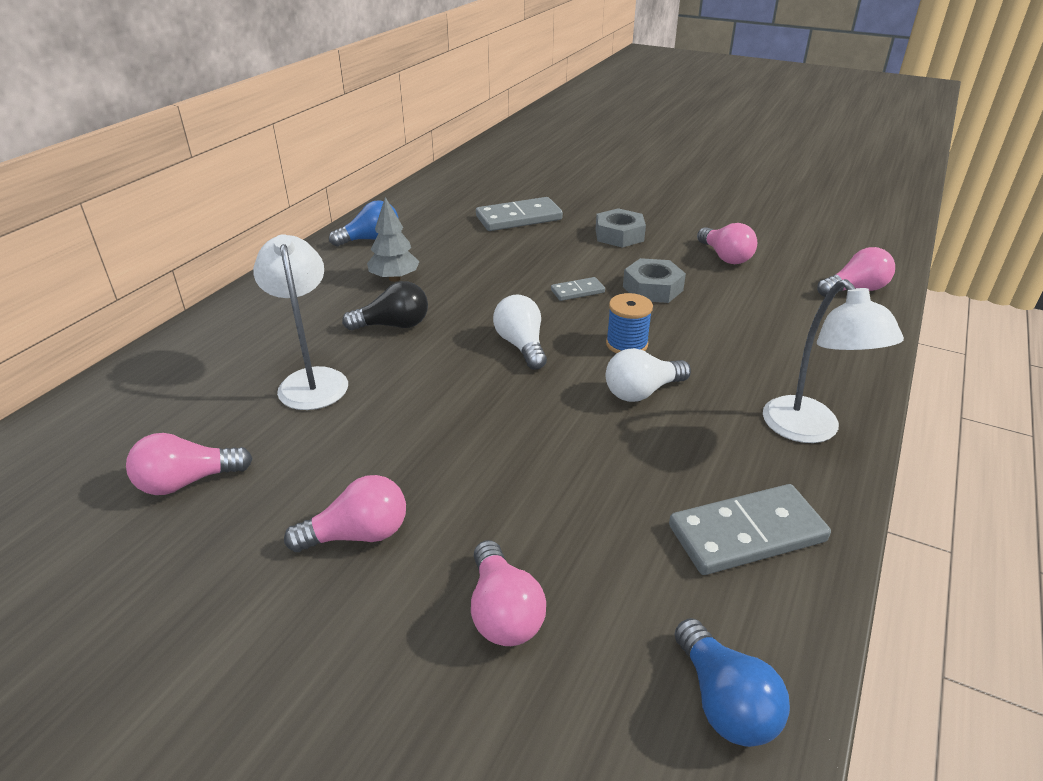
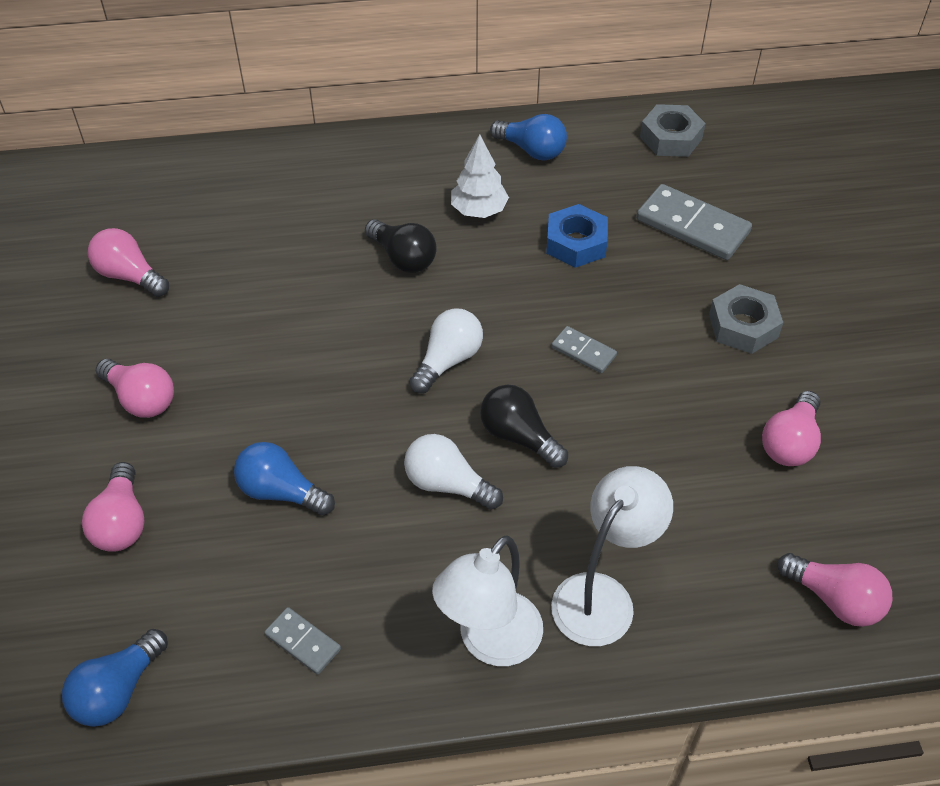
camera: 55 degrees right, 15 degrees up
white lamp [253,234,348,410] -> white lamp moved to [551,466,673,646]
grey tree [367,197,420,282] -> white tree [451,134,509,218]
pink light bulb [471,540,546,646] -> pink light bulb turned 45 degrees counterclockwise [82,462,145,552]
blue spool [606,293,653,354] -> black light bulb [480,385,568,468]
grey nut [623,258,686,303] -> grey nut moved to [640,104,706,157]
grey domino [669,484,831,575] -> grey domino [264,607,341,675], size x0.53
none -> blue light bulb [234,442,335,516]
none -> blue nut [546,204,608,268]

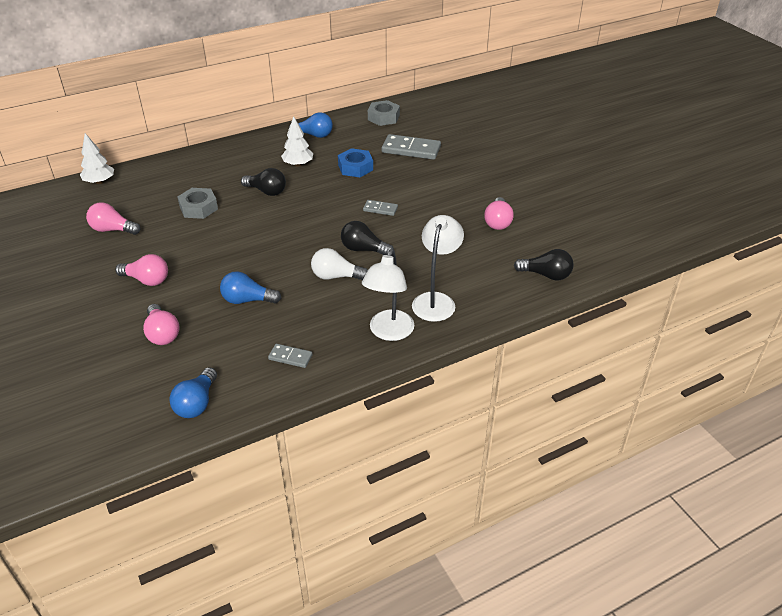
camera: 20 degrees left, 10 degrees down
white light bulb [409,308,483,393] -> none
grey nut [709,284,783,354] -> grey nut moved to [177,188,218,219]
pink light bulb [777,553,892,627] -> black light bulb [514,249,573,281]
none -> white tree [80,133,114,184]

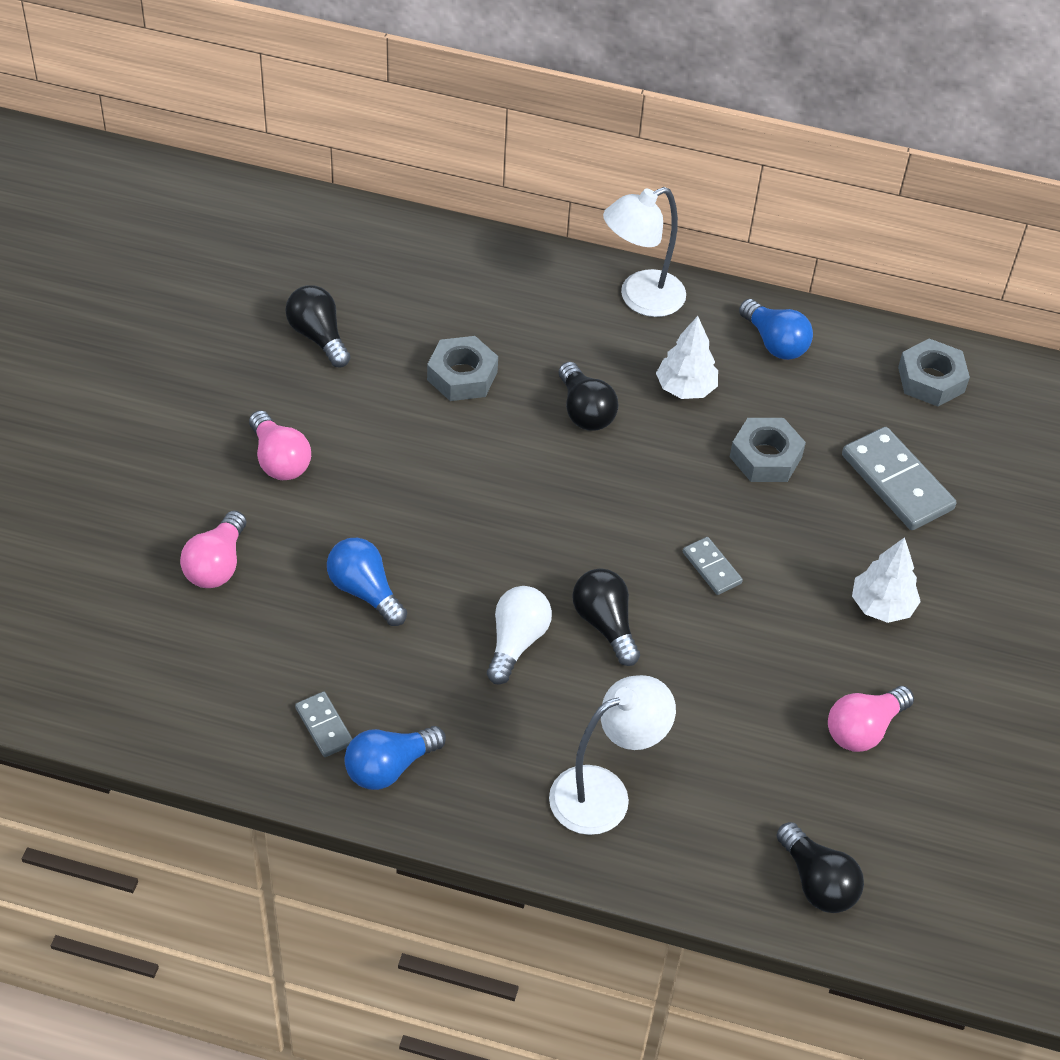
camera: 40 degrees right, 10 degrees up
white tree [80,133,114,184] -> white tree moved to [852,537,921,623]
pink light bulb [86,202,141,235] -> black light bulb [285,285,351,367]
blue light bulb [169,367,217,418] -> blue light bulb moved to [344,726,446,790]
white light bulb [311,248,368,280] -> white light bulb turned 60 degrees clockwise [487,586,552,684]
blue nut [338,148,373,177] -> grey nut [730,418,806,482]
white lamp [362,249,414,341] -> white lamp moved to [603,187,686,317]

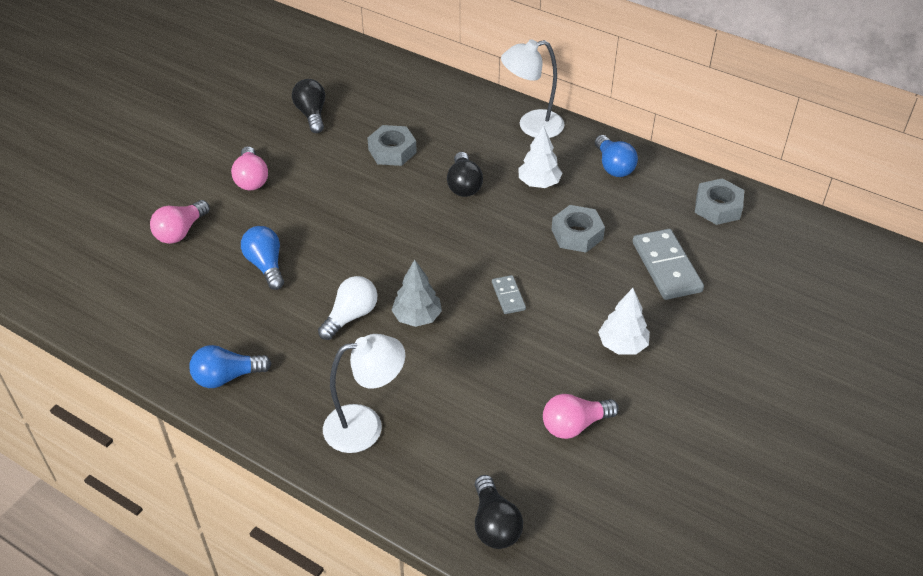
camera: 20 degrees right, 5 degrees down
grey domino [295,692,353,757] -> none
black light bulb [572,568,640,666] -> grey tree [392,259,442,327]

